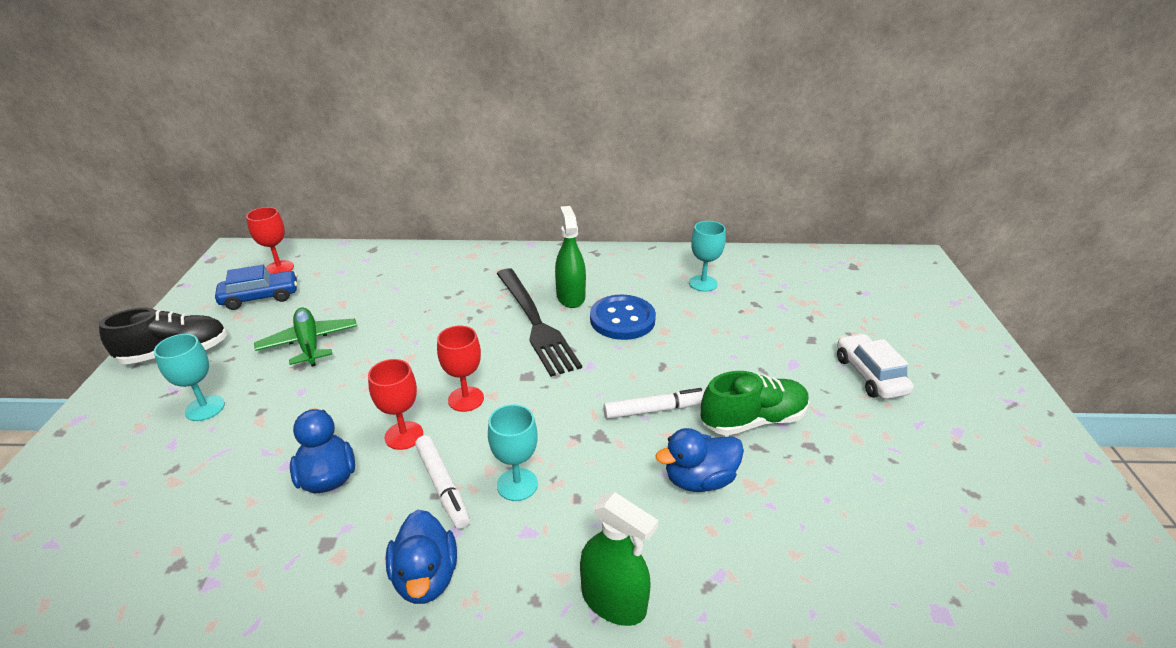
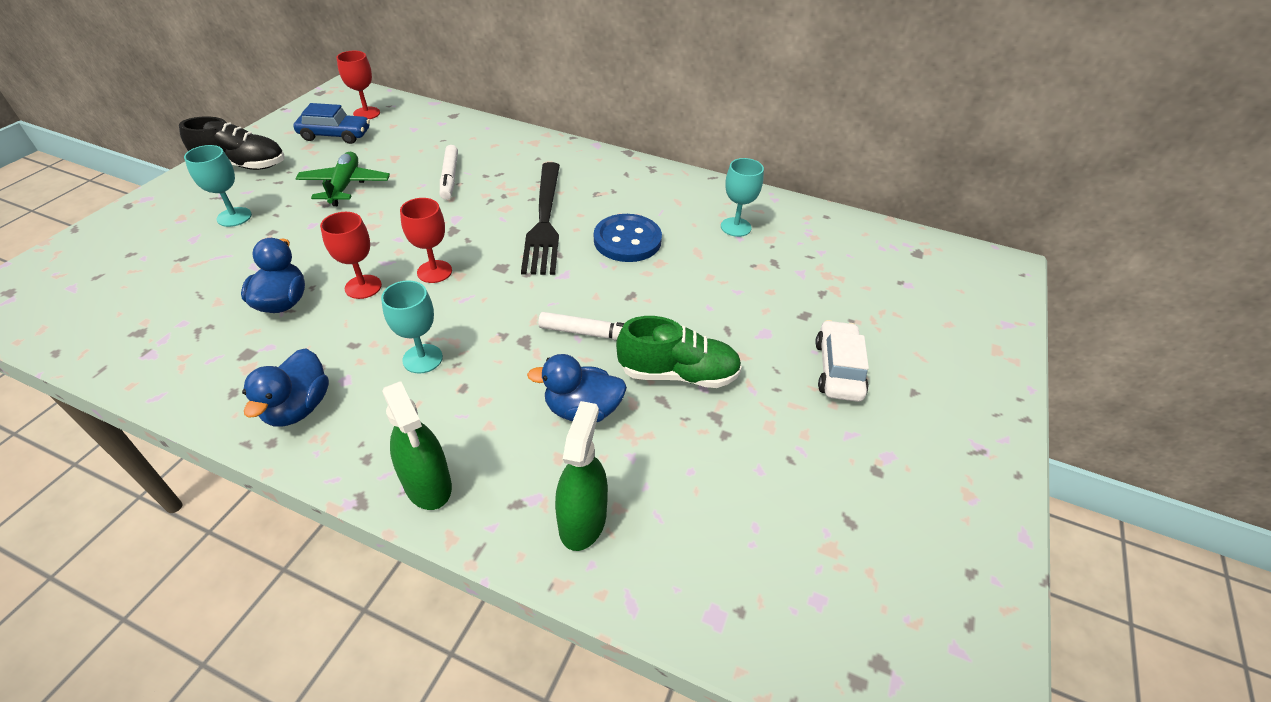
camera: 20 degrees right, 10 degrees up
white marker [415,435,470,529] -> white marker moved to [440,145,458,200]
green spray bottle [555,206,586,308] -> green spray bottle moved to [555,401,608,551]

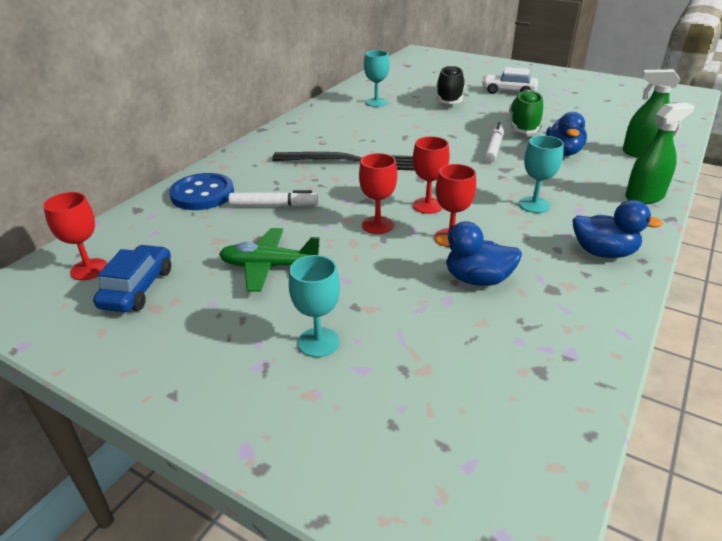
camera: 80 degrees left, 10 degrees down
black shoe [179,116,285,170] -> black shoe moved to [437,65,465,104]
blue button [594,214,662,262] -> blue button moved to [169,173,234,210]
none -> red goblet [359,153,397,234]

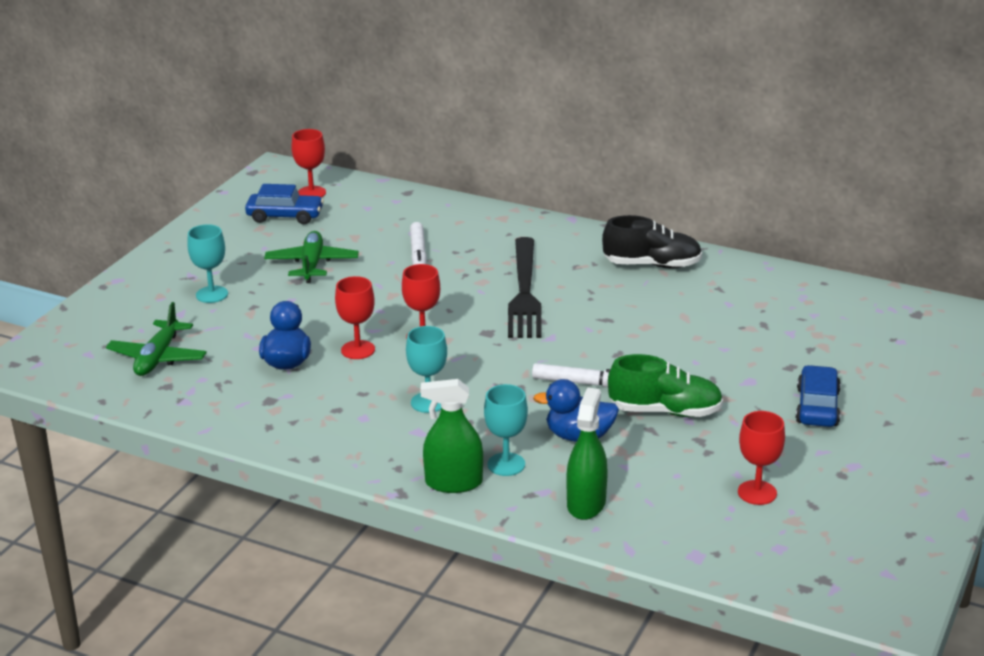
camera: 85 degrees right, 5 degrees down
blue button [169,173,234,210] -> none
red goblet [359,153,397,234] -> red goblet moved to [738,411,785,505]
turquoise goblet [364,50,390,107] -> turquoise goblet moved to [484,384,528,476]
black shoe [437,65,465,104] -> black shoe moved to [602,215,702,269]
white car [482,67,538,94] -> blue car [796,365,841,427]
blue duck [573,200,663,258] -> none
green spray bottle [625,103,694,204] -> green spray bottle turned 120 degrees clockwise [420,379,483,493]
none -> green plane [106,302,207,376]

